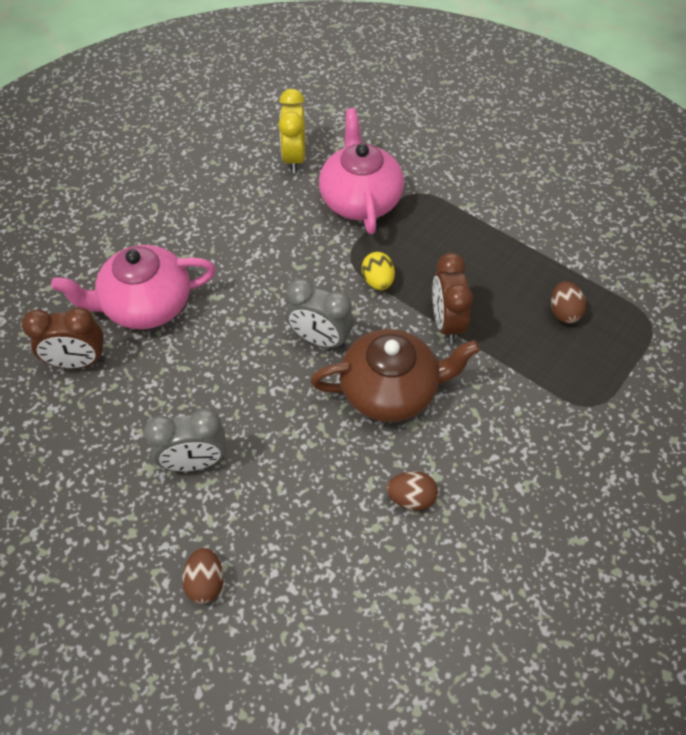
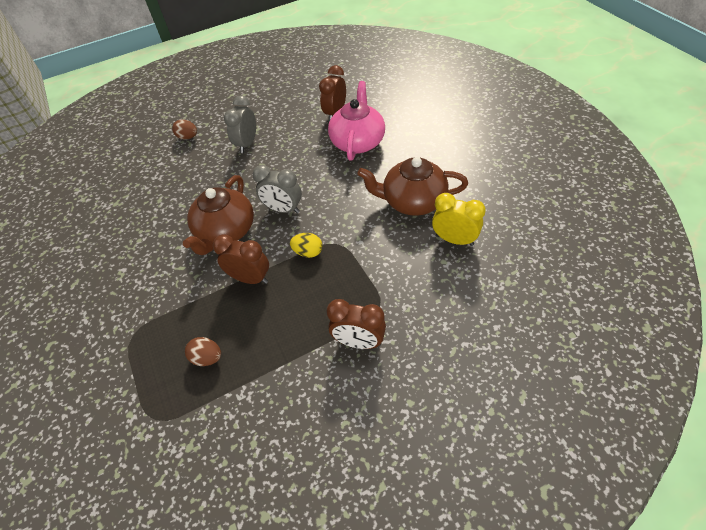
camera: 120 degrees right, 5 degrees down
grey clock [286,278,354,349] -> grey clock turned 120 degrees counterclockwise [253,165,302,214]
pink teapot [319,108,404,234] -> none
brown egg [387,471,438,511] -> none
none -> brown clock [327,299,386,349]
none -> brown teapot [357,157,468,216]

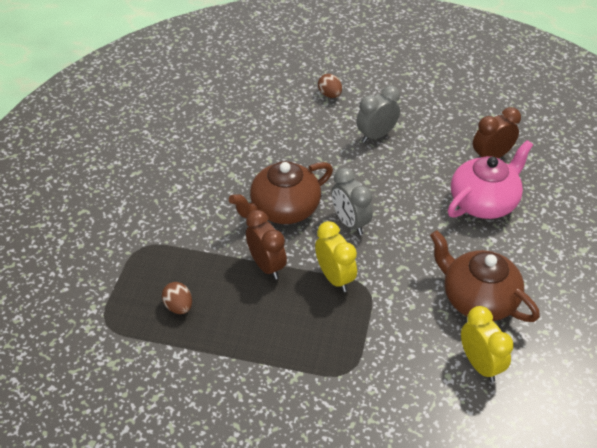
camera: 35 degrees right, 5 degrees down
yellow egg [290,233,323,258] -> yellow clock [315,221,357,292]
brown clock [327,299,386,349] -> none

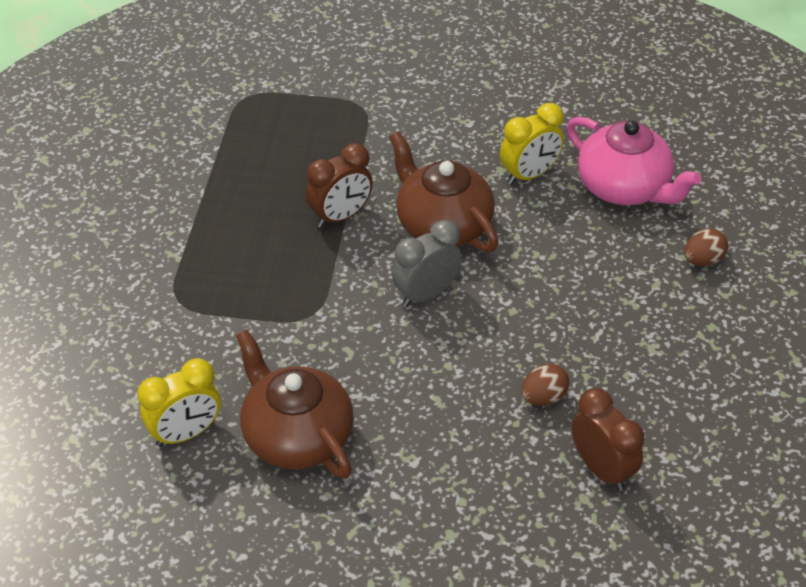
camera: 85 degrees right, 0 degrees up
brown egg [162,282,192,314] -> brown egg moved to [521,364,569,406]
yellow clock [315,221,357,292] -> yellow clock moved to [500,103,564,185]
grey clock [356,85,400,143] -> none
brown teapot [430,230,540,322] -> brown teapot turned 75 degrees counterclockwise [236,329,354,479]
pink teapot [448,140,533,219] -> pink teapot moved to [566,117,701,205]

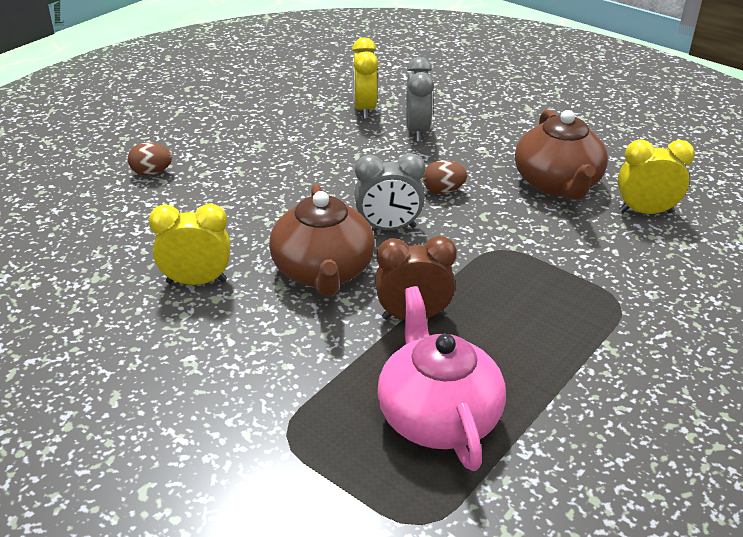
camera: 150 degrees left, 10 degrees down
brown egg [521,364,569,406] -> brown egg moved to [423,160,467,194]
pink teapot [566,117,701,205] -> pink teapot moved to [377,286,506,471]
brown clock [572,388,644,491] -> yellow clock [352,38,379,119]
none -> grey clock [406,57,434,142]

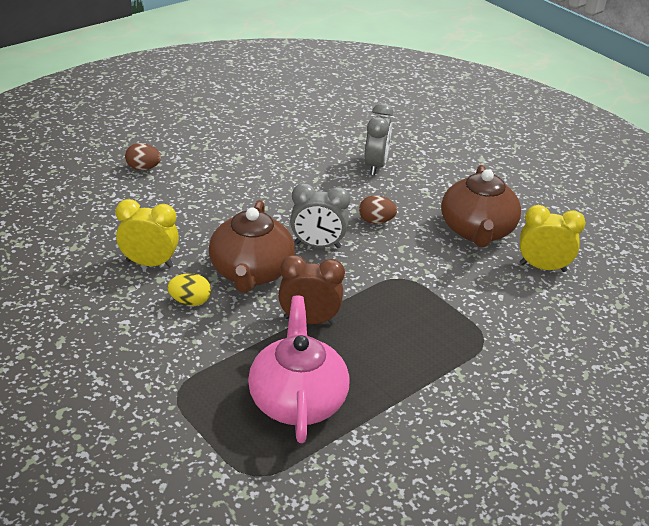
camera: 10 degrees right, 0 degrees up
yellow clock [352,38,379,119] -> none
none -> yellow egg [167,273,211,306]

